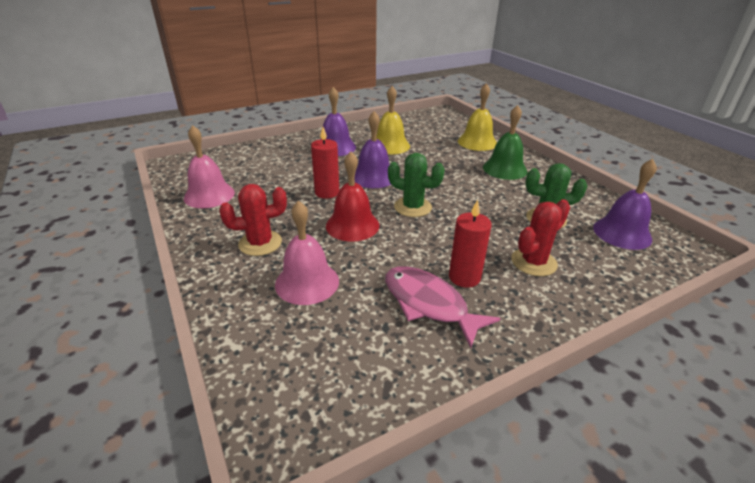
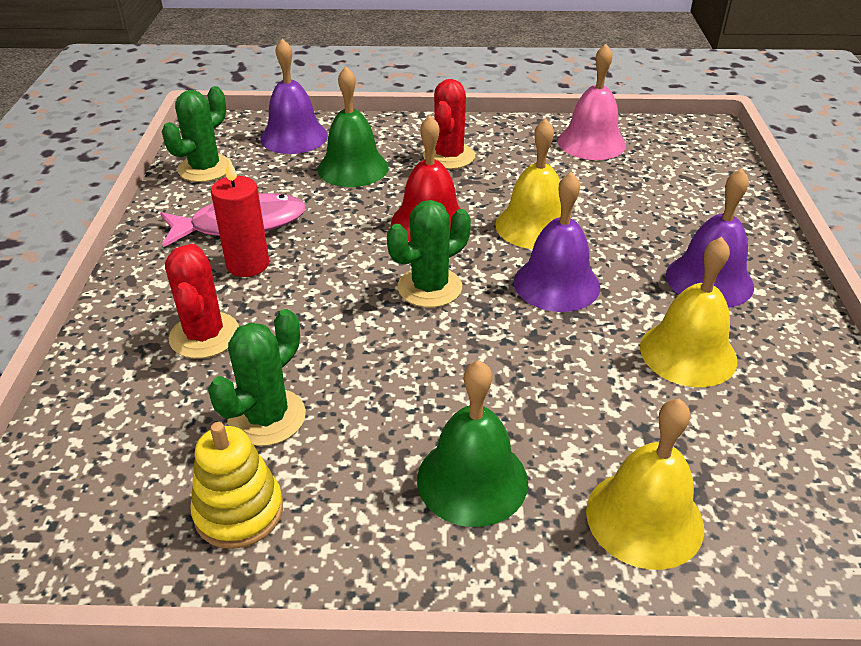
camera: 120 degrees right, 5 degrees up
pink bell [275,201,339,305] -> green bell [317,66,389,187]
red candle [311,127,339,199] -> yellow bell [495,118,561,249]
purple bell [593,159,657,250] -> purple bell moved to [260,39,328,154]
none -> green cactus [162,86,232,182]
none -> yellow stacking toy [190,422,283,549]

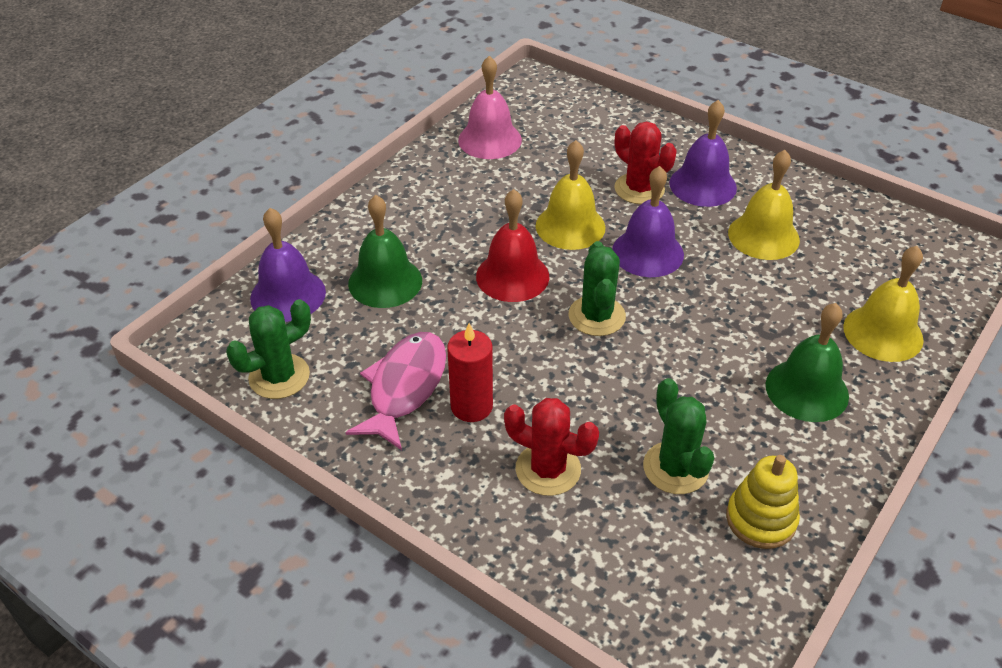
camera: 55 degrees left, 5 degrees up
green cactus [162,86,232,182] -> green cactus turned 75 degrees clockwise [226,299,311,399]
red cactus [423,79,475,169] -> red cactus moved to [614,122,677,204]

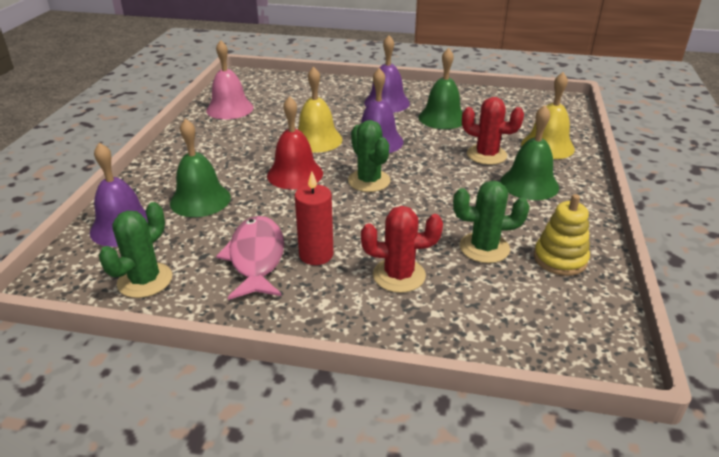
camera: 25 degrees left, 10 degrees down
red cactus [614,122,677,204] -> red cactus moved to [462,97,524,165]
green cactus [643,378,714,494] -> green cactus turned 45 degrees counterclockwise [453,181,530,263]
yellow bell [728,150,800,260] -> green bell [418,48,463,129]

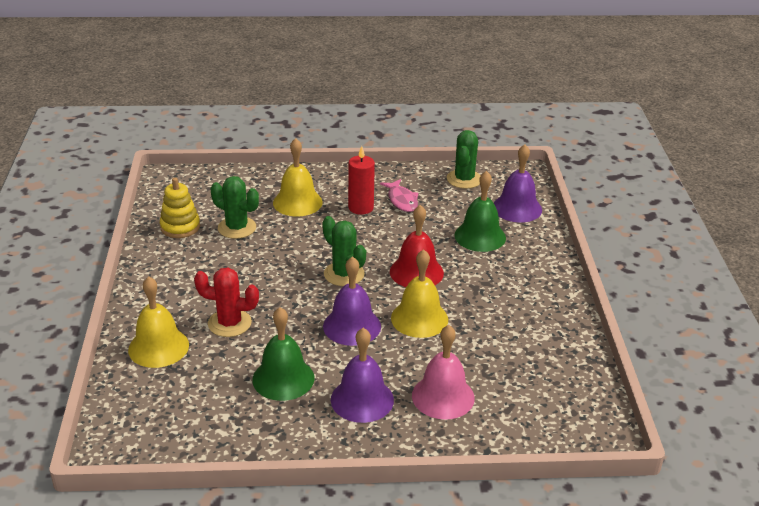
camera: 165 degrees right, 0 degrees up
pink bell [206,40,253,119] -> pink bell moved to [412,325,475,420]
pink fish [216,216,284,300] -> pink fish [380,179,418,212], size x0.66
red cactus [361,206,443,293] -> yellow bell [273,138,322,216]
green cactus [453,181,530,263] -> green cactus turned 45 degrees clockwise [211,176,259,239]
green bell [500,105,559,200] -> none

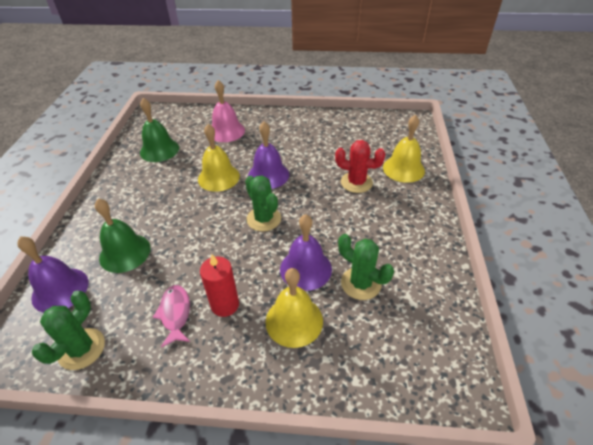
camera: 170 degrees left, 10 degrees up
yellow stacking toy [160,178,200,238] -> none
green bell [252,307,314,401] -> green bell moved to [140,98,179,162]
purple bell [331,328,394,423] -> purple bell moved to [280,214,332,291]
red bell [390,205,444,287] -> none

